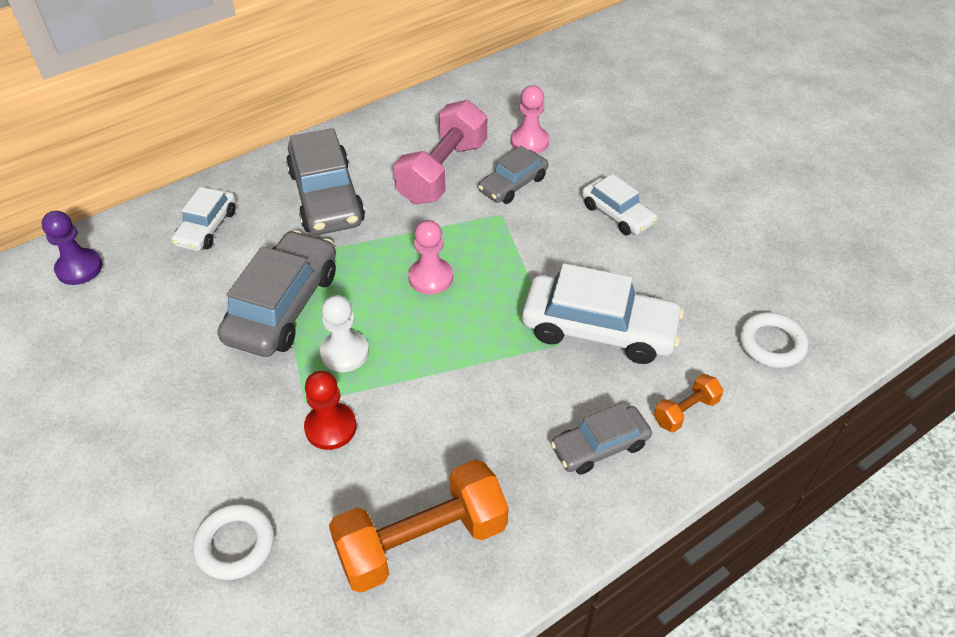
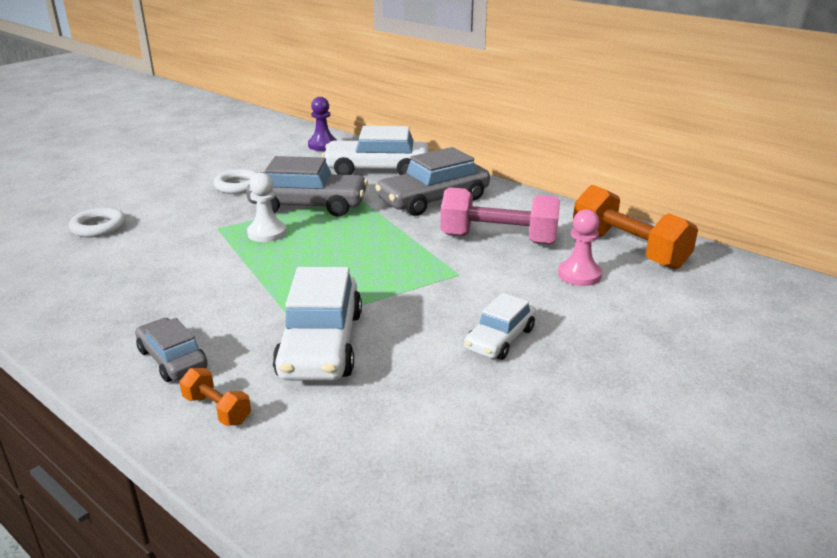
camera: 75 degrees right, 20 degrees down
white car [171,187,236,251] -> white car [322,126,429,175], size x1.72
red pawn [304,371,357,450] -> none
orange dumbbell [329,459,509,593] -> orange dumbbell moved to [573,185,698,270]
pink pawn [408,220,453,295] -> none
grey car [478,146,548,204] -> none
white ring [739,312,808,368] -> white ring moved to [213,169,257,194]

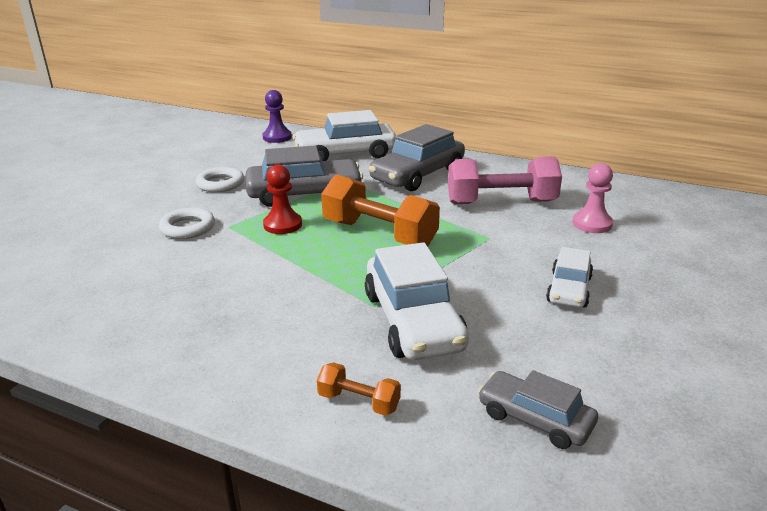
camera: 15 degrees left, 0 degrees up
white ring [69,208,126,237] -> white ring moved to [159,207,215,239]
grey car [135,318,207,382] -> grey car moved to [478,370,598,449]
white pawn [247,173,286,242] -> red pawn [263,165,302,234]
orange dumbbell [573,185,698,270] -> orange dumbbell moved to [321,174,440,246]

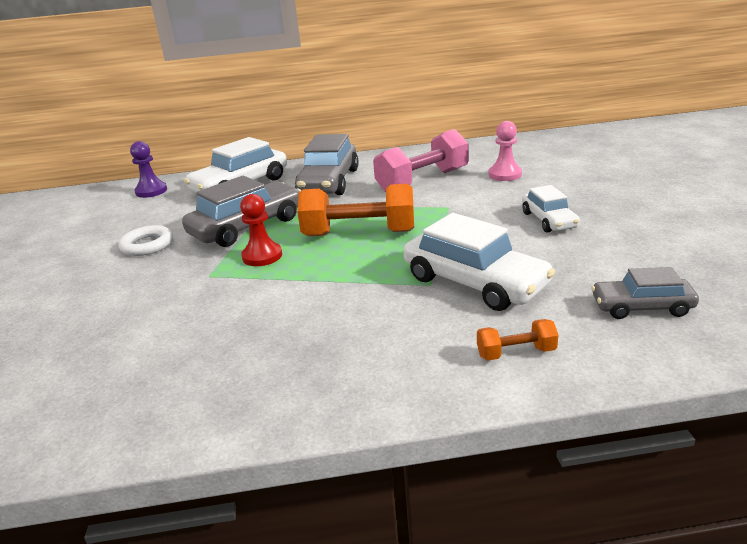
camera: 30 degrees left, 0 degrees up
white ring [159,207,215,239] -> none

